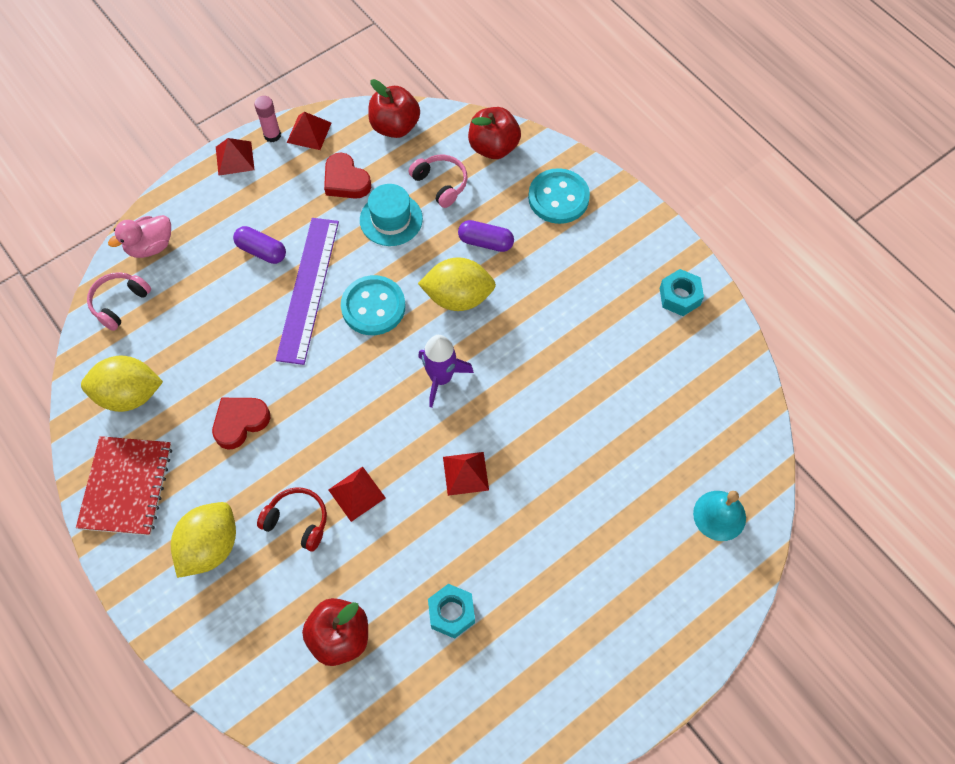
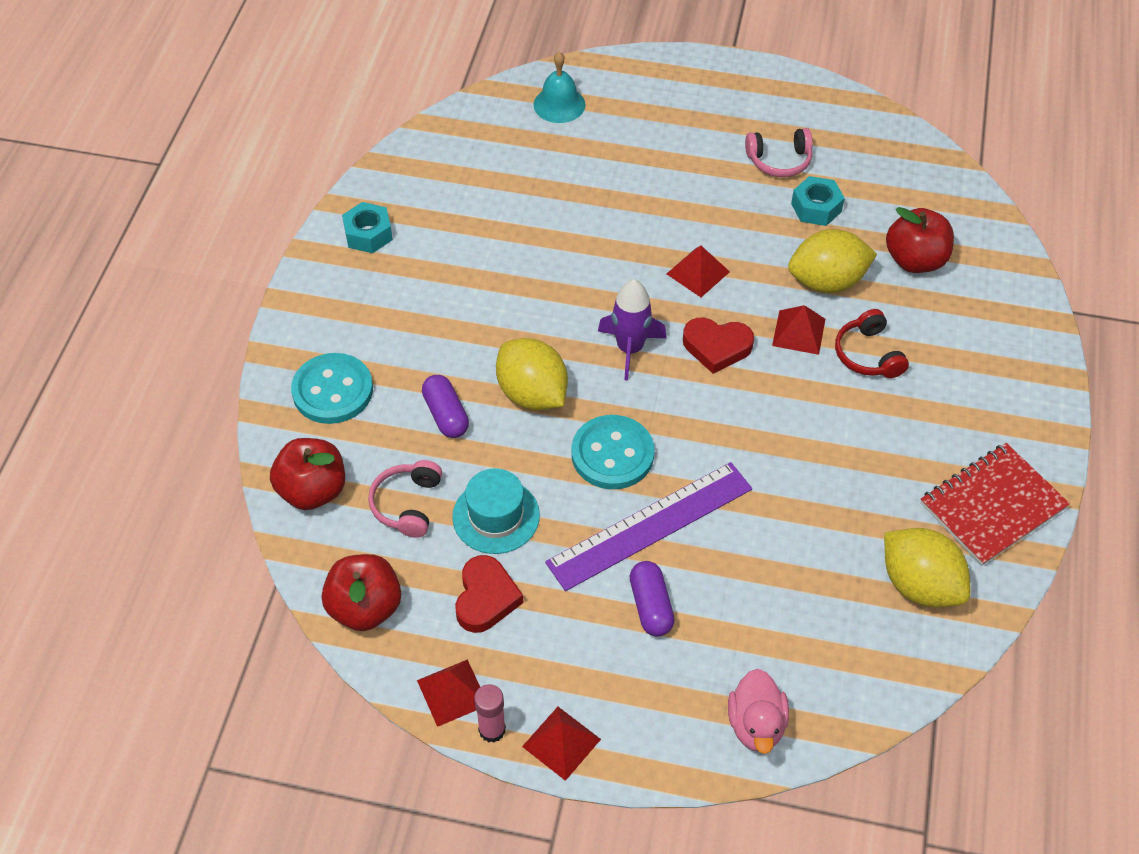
camera: 130 degrees left, 10 degrees down
pink headphones [87,272,151,331] -> pink headphones moved to [745,128,812,177]
pink duck [108,215,171,258] -> pink duck turned 75 degrees clockwise [728,669,789,754]
yellow lemon [171,502,236,578] -> yellow lemon moved to [788,229,877,293]
red heart [212,398,270,449] -> red heart moved to [683,318,754,374]

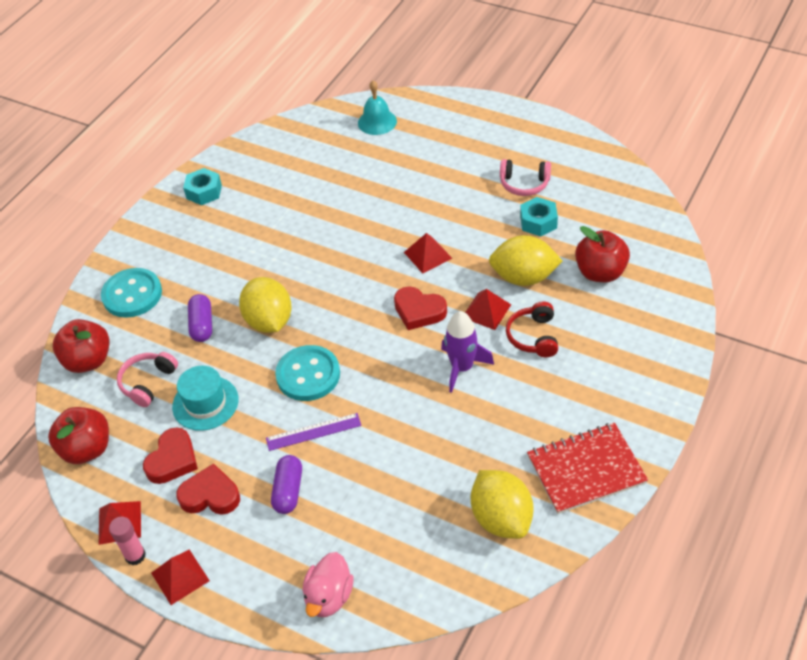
camera: 20 degrees right, 5 degrees down
purple ruler [545,462,752,591] -> purple ruler [266,413,361,451], size x0.54
purple rocket [598,279,667,381] -> purple rocket moved to [441,311,494,393]
none -> red heart [176,463,240,515]

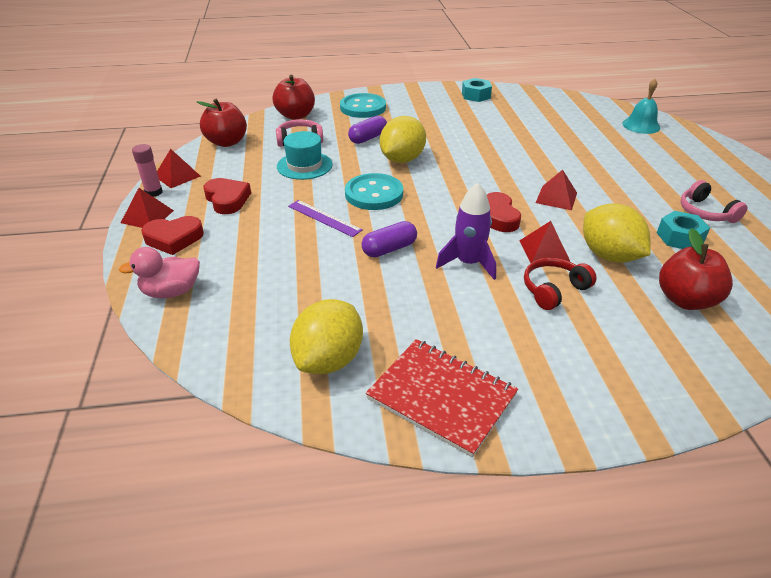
camera: 50 degrees right, 10 degrees down
red heart [143,427,198,484] -> red heart moved to [141,216,204,255]
purple capsule [271,455,302,514] -> purple capsule moved to [362,221,417,257]

